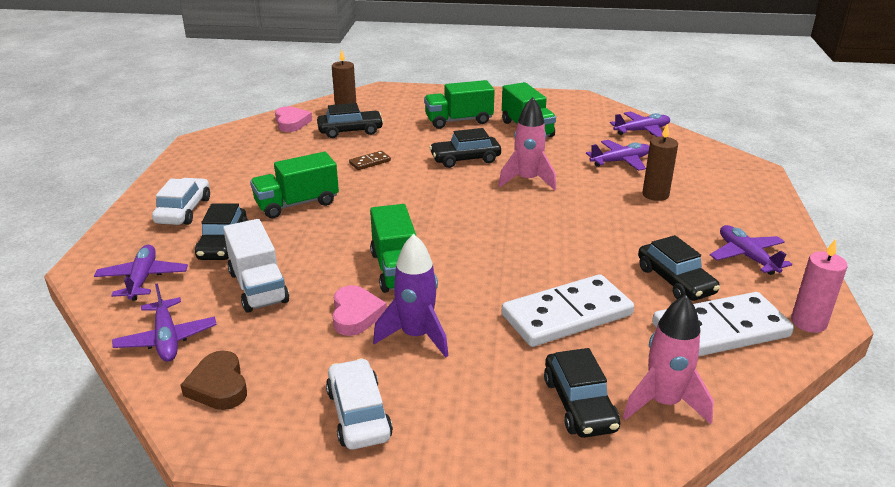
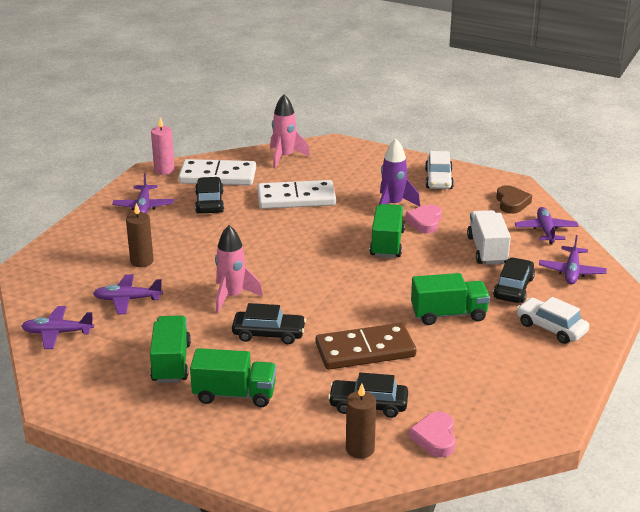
camera: 160 degrees left, 0 degrees up
white car [152,178,210,225] -> white car turned 105 degrees clockwise [516,297,589,344]
brown domino [349,151,391,170] -> brown domino [316,323,416,370], size x2.33
black car [544,348,620,438] -> none

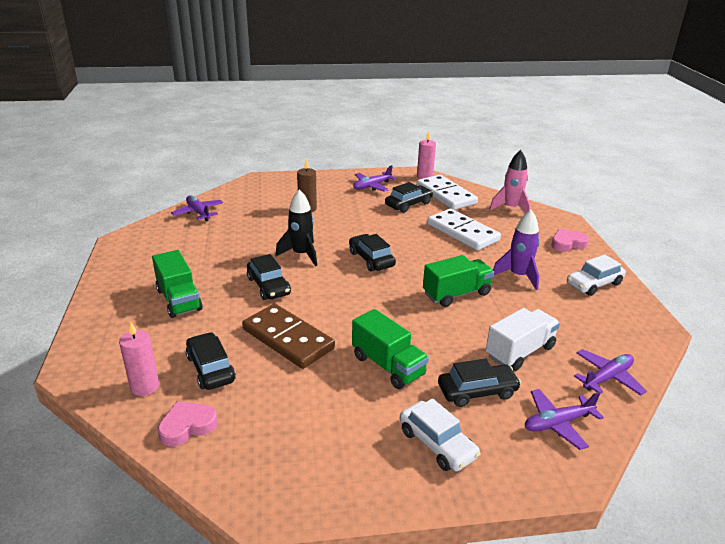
camera: 55 degrees right, 0 degrees up
purple plane [93,274,163,314] -> none
green truck [150,316,191,383] -> none
pink rocket [215,225,263,313] -> black rocket [275,189,317,266]
brown candle [346,383,376,459] -> pink candle [119,322,159,396]
pink heart [406,204,442,234] -> pink heart moved to [551,229,589,252]
brown heart [496,185,532,214] -> none
white car [516,297,589,344] -> white car turned 135 degrees clockwise [400,398,480,471]
none -> black car [349,234,396,272]

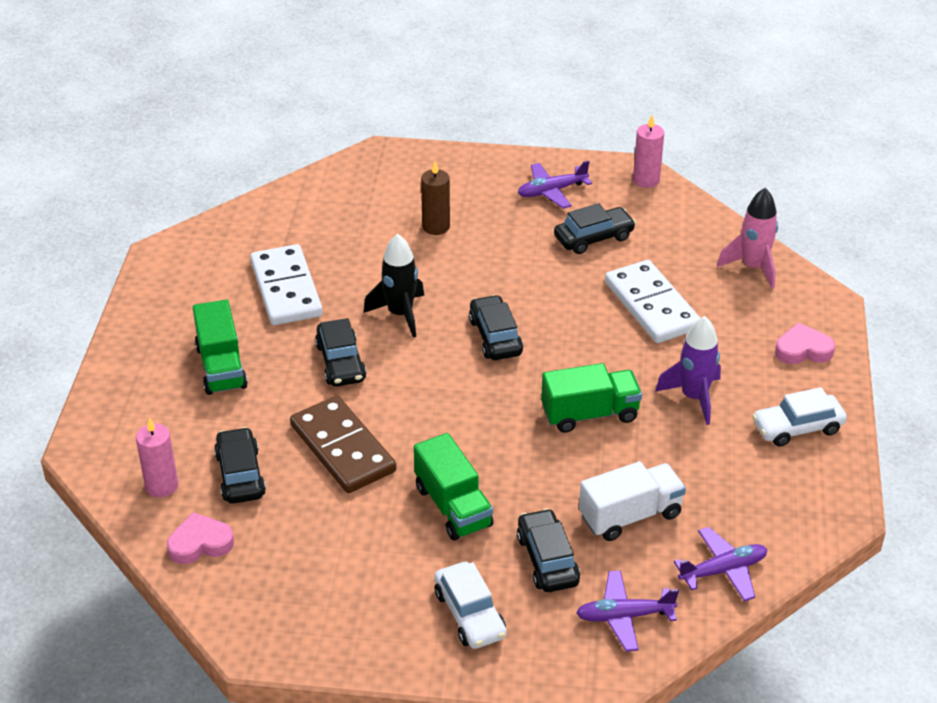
camera: 15 degrees right, 10 degrees up
purple plane [171,195,224,222] -> none
white domino [417,175,478,210] -> white domino moved to [250,244,323,325]
black car [438,359,521,407] -> black car turned 105 degrees counterclockwise [517,508,580,592]

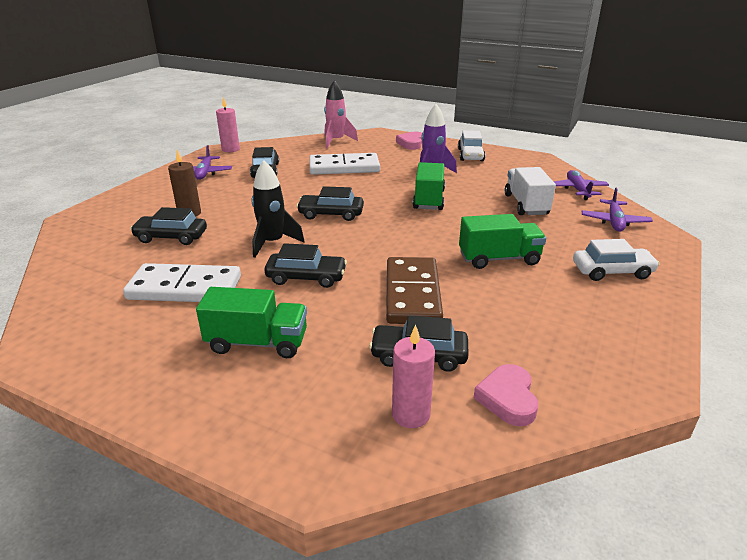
camera: 70 degrees left, 10 degrees down
brown domino [290,396,396,493] -> brown domino turned 75 degrees counterclockwise [386,257,443,324]
black car [517,508,580,592] -> black car moved to [130,207,207,245]

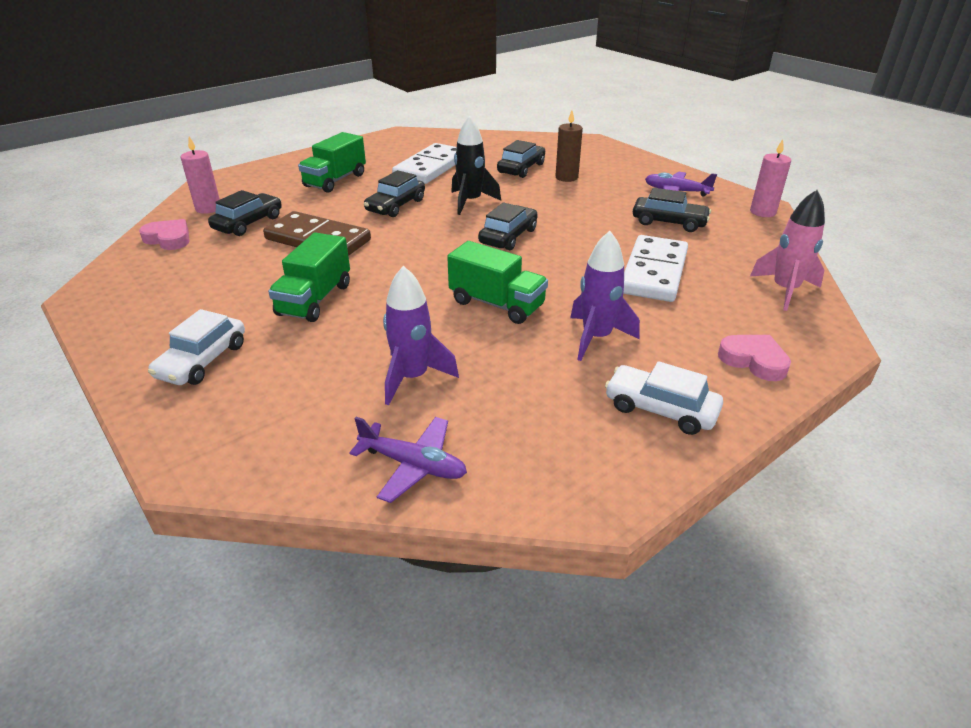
camera: 115 degrees right, 5 degrees up
white truck [505,167,556,215] -> purple rocket [383,266,459,405]
purple plane [581,187,653,232] -> none

